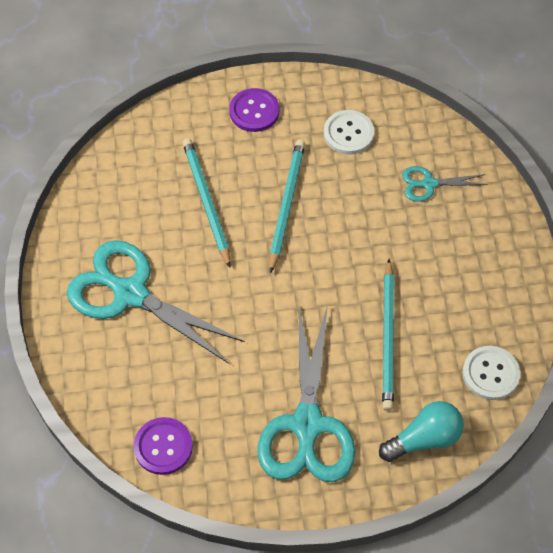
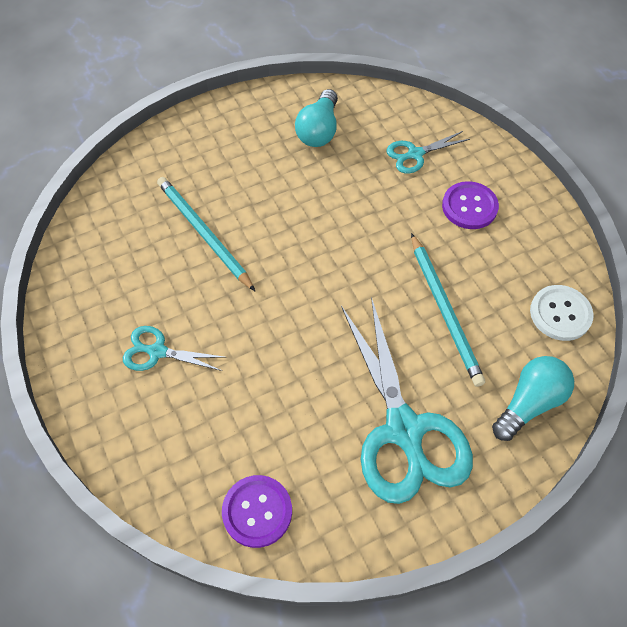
camera: 20 degrees left, 0 degrees up
turquoise scissors [67,240,245,364] -> turquoise scissors [123,326,224,371], size x0.48
purple button [229,88,279,132] -> purple button moved to [442,181,499,229]
turquoise pencil [269,140,305,273] -> none
white button [324,110,374,155] -> turquoise light bulb [295,89,338,147]

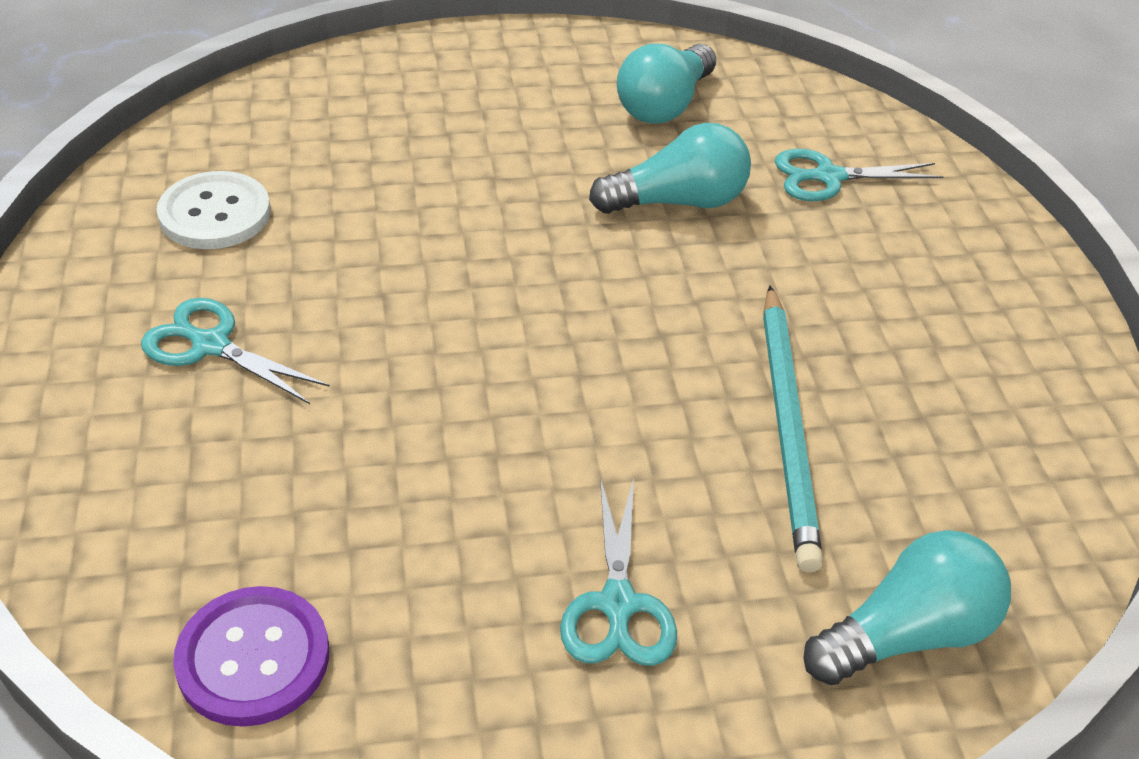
camera: 15 degrees right, 15 degrees down
turquoise pencil [157,177,255,291] -> none
turquoise scissors [341,297,473,504] -> turquoise scissors [560,478,677,666], size x0.48
purple button [442,181,499,229] -> none
white button [530,285,594,341] -> white button moved to [157,171,270,249]
none -> turquoise light bulb [589,123,751,214]

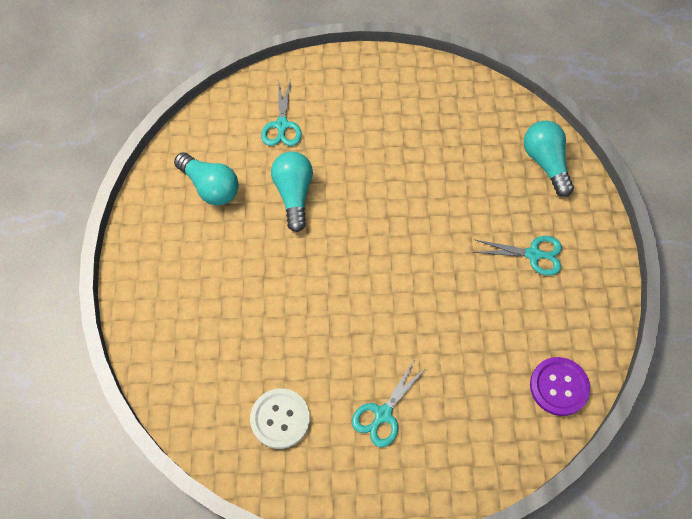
camera: 80 degrees left, 20 degrees up
turquoise pencil [763,286,823,573] -> none

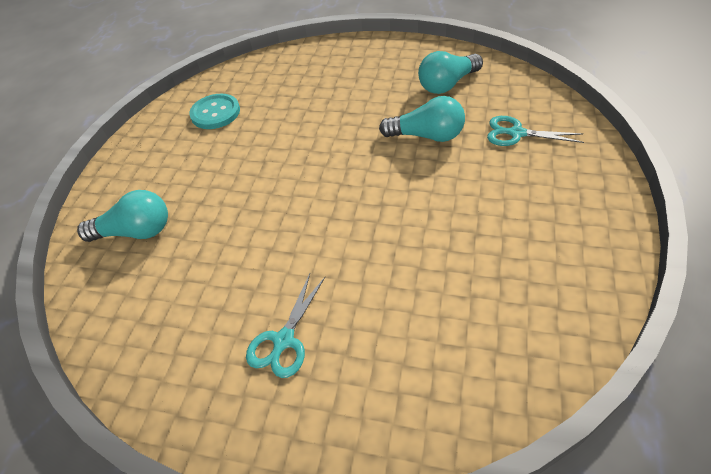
camera: 110 degrees right, 15 degrees down
white button [250,388,310,449] -> turquoise button [189,94,240,129]
turquoise scissors [352,359,427,448] -> none
turquoise light bulb [524,121,574,197] -> turquoise light bulb moved to [77,190,168,242]
purple button [530,357,590,416] -> none

